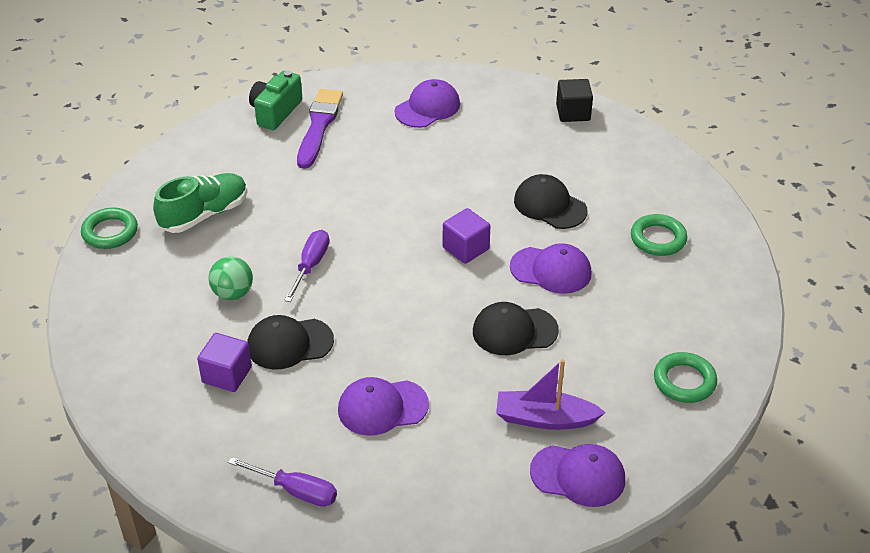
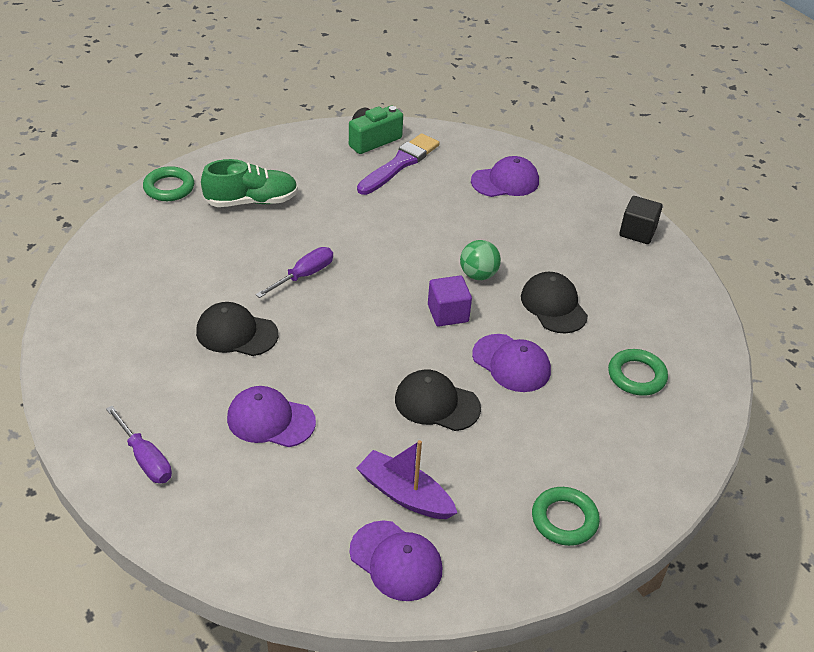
camera: 25 degrees right, 0 degrees up
purple cube [197,333,252,392] -> none
green ball [209,257,253,300] -> green ball moved to [460,240,501,280]

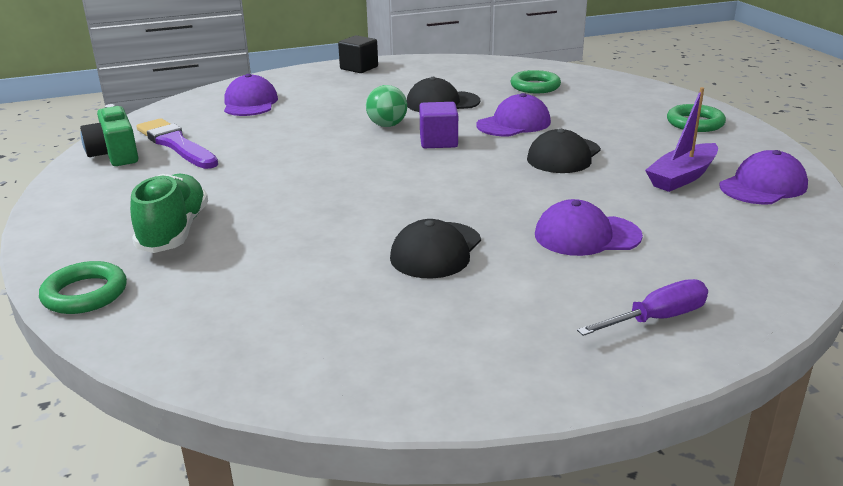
camera: 75 degrees left, 15 degrees down
purple cap [227,386,316,447] -> purple cap turned 60 degrees clockwise [535,199,643,256]
purple screwdriver [255,247,333,298] -> none

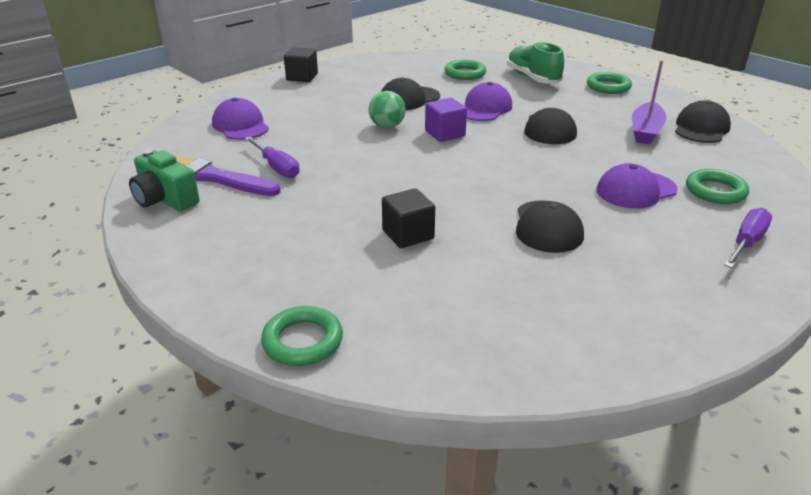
camera: 25 degrees left, 5 degrees up
green shoe [130,174,208,253] -> green shoe moved to [507,41,564,83]
purple cap [720,150,808,204] -> black cap [675,100,731,143]
none -> purple screwdriver [245,137,300,178]
none -> black cube [382,188,435,248]
none -> green ring [686,169,749,204]

